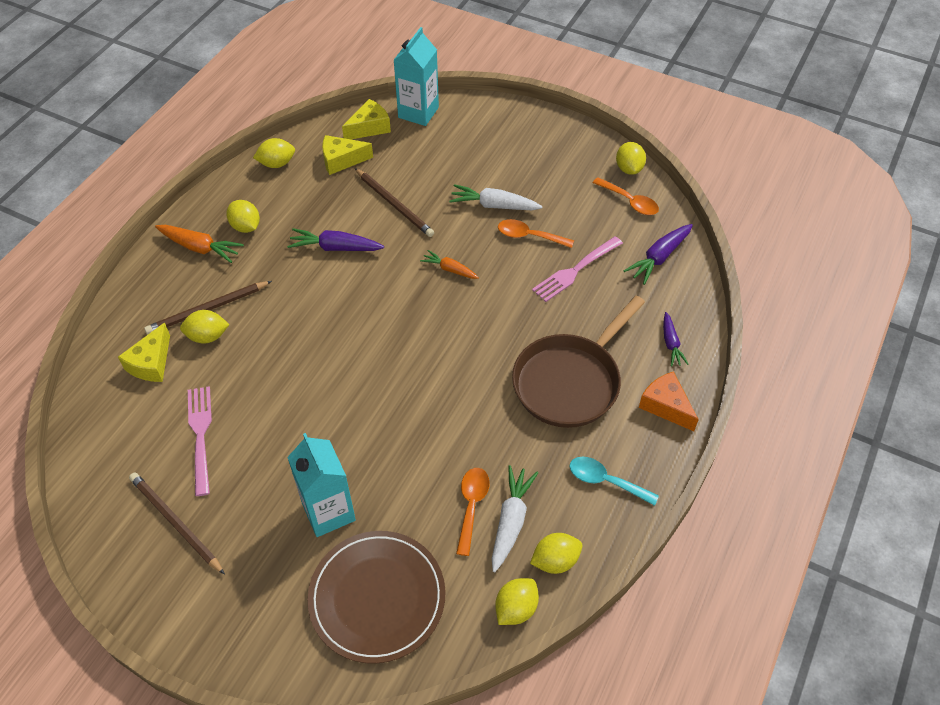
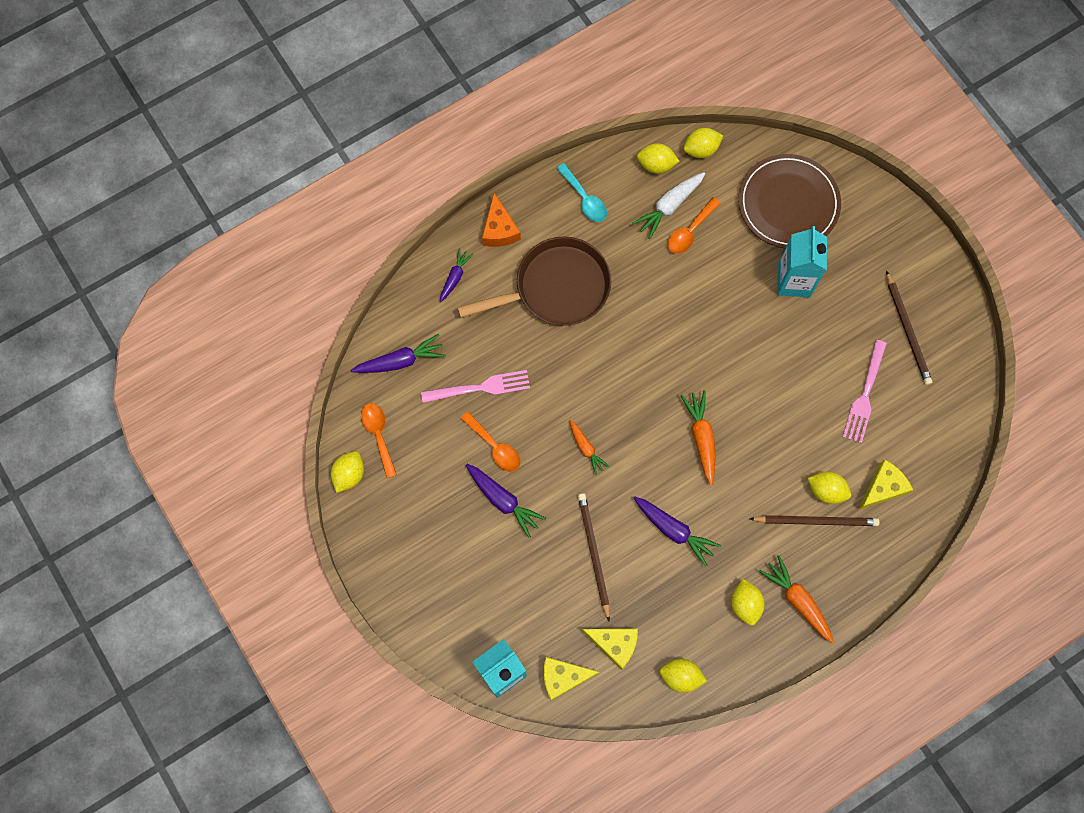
camera: 150 degrees left, 20 degrees up
white carrot [449,184,543,210] -> purple carrot [466,464,546,538]
none -> orange carrot [680,390,716,485]

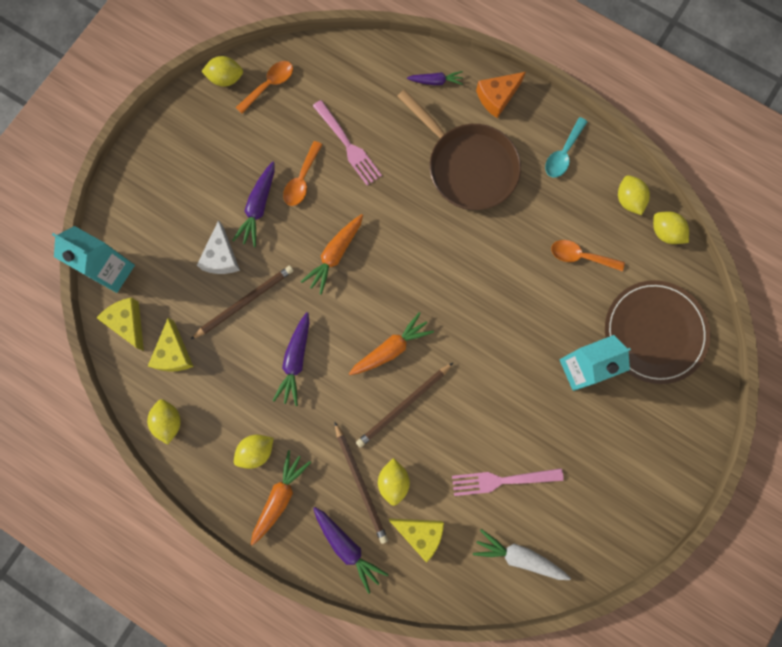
camera: 65 degrees right, 5 degrees up
purple carrot [351,334,446,373] -> purple carrot moved to [313,507,389,594]
orange carrot [569,420,610,475] -> orange carrot [301,214,363,295], size x1.55
white carrot [632,172,706,239] -> white carrot moved to [473,529,571,580]
brown pencil [886,270,932,385] -> brown pencil moved to [356,363,453,448]
none -> white cheese [197,220,240,274]

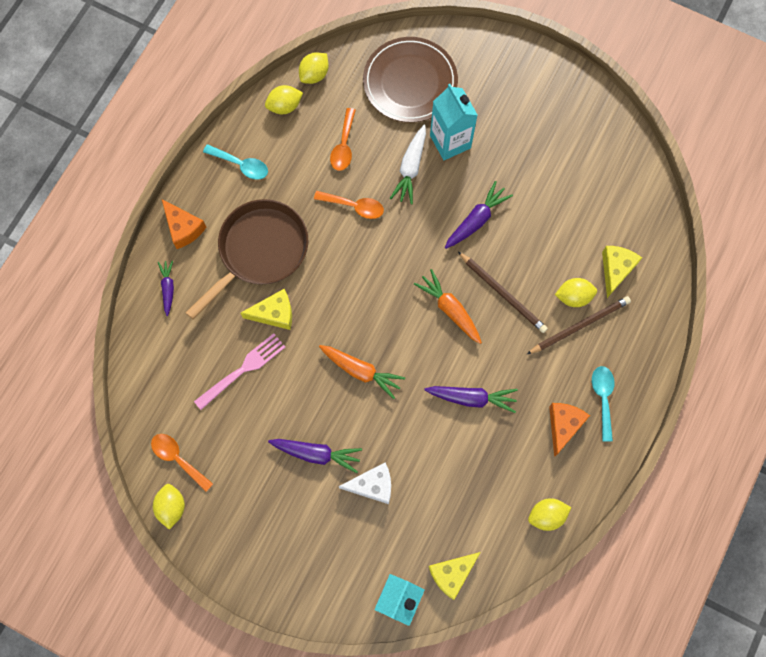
camera: 95 degrees left, 5 degrees down
yellow cheese [148,318,194,372] -> yellow cheese moved to [241,289,292,330]
brown pencil [190,265,294,340] -> none
yellow lemon [234,435,274,469] -> orange cheese [549,403,590,457]
orange carrot [251,450,311,546] -> turquoise spoon [592,366,614,442]
orange spoon [283,141,323,206] -> orange spoon moved to [314,191,384,219]
purple carrot [313,507,389,594] -> purple carrot moved to [445,181,513,249]
pink fork [452,468,564,496] -> none
white carrot [473,529,571,580] -> white carrot moved to [390,125,426,204]

